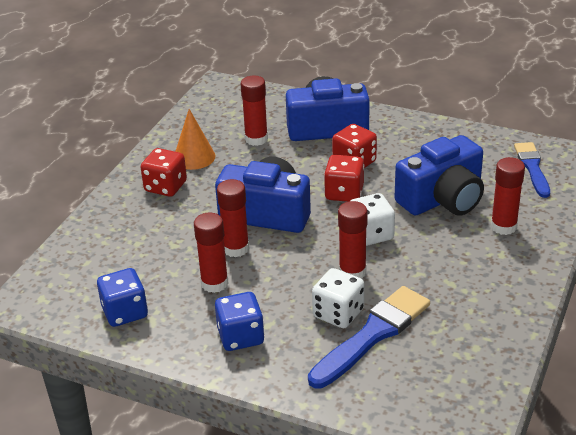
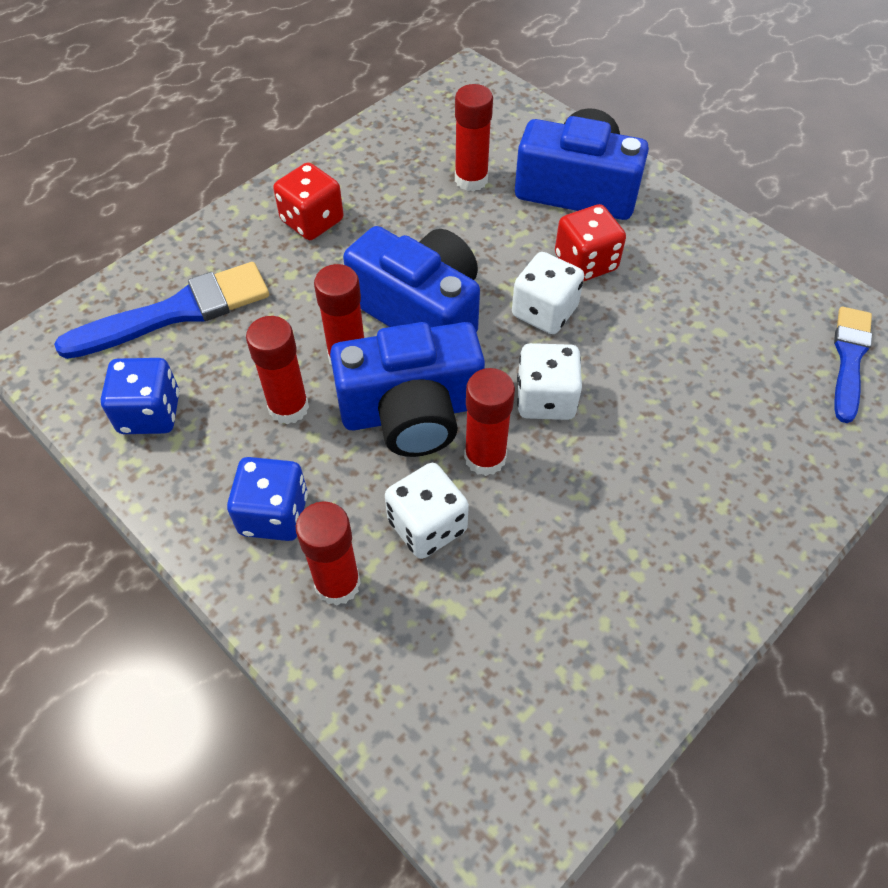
camera: 20 degrees right, 20 degrees up
orange cone [175,109,215,170] -> none
blue brush [308,286,430,389] -> blue brush moved to [54,262,269,359]
red dice [324,155,364,202] -> white dice [512,252,584,334]
blue camera [394,135,484,216] -> blue camera moved to [330,322,485,457]
red glue stick [491,157,525,235] -> red glue stick moved to [296,501,361,606]

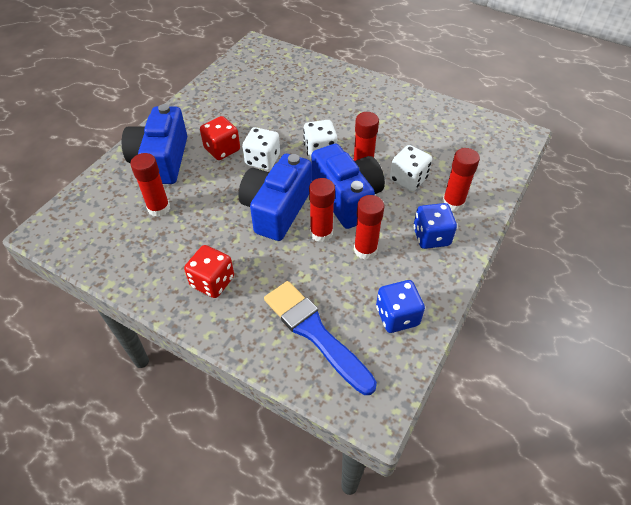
camera: 105 degrees left, 5 degrees down
blue brush [834,307,872,423] -> none

